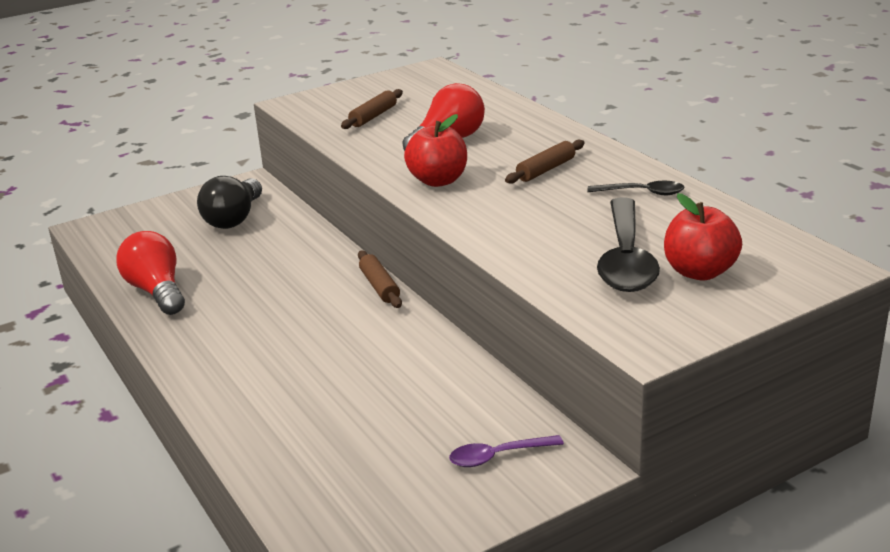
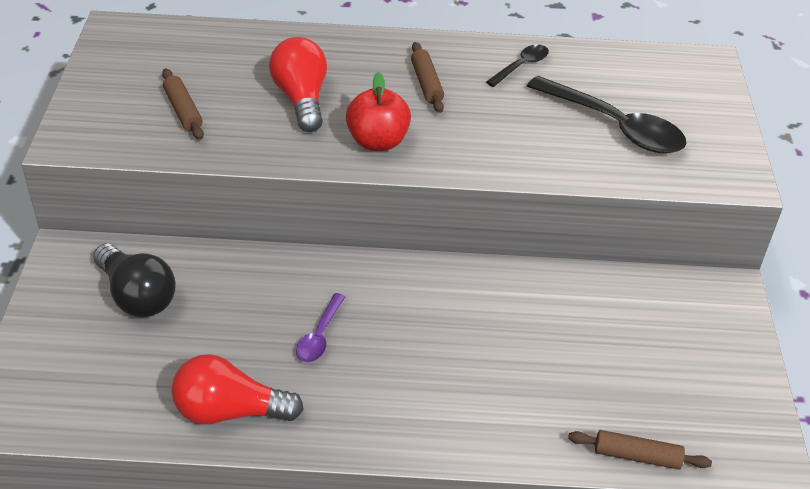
camera: 60 degrees left, 15 degrees up
brown rolling pin [358,250,402,308] -> brown rolling pin moved to [568,430,712,470]
purple spoon [449,435,564,467] -> purple spoon moved to [296,293,346,363]
red apple [664,193,742,280] -> none

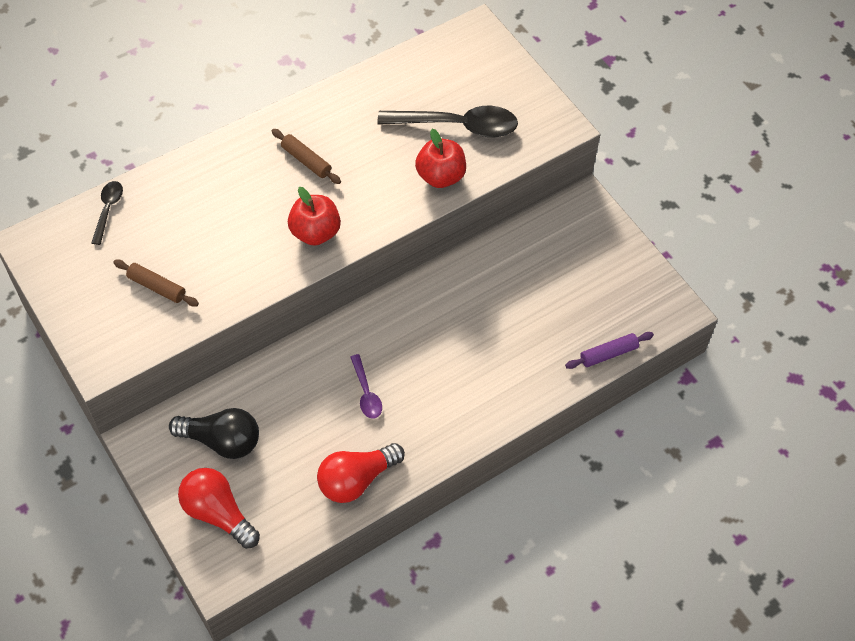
camera: 35 degrees left, 15 degrees up
red light bulb [269,37,327,132] -> red light bulb moved to [178,468,260,549]
black spoon [486,45,549,87] -> black spoon moved to [91,181,123,245]
brown rolling pin [568,430,712,470] -> purple rolling pin [565,332,654,369]
none -> red apple [415,129,466,188]

